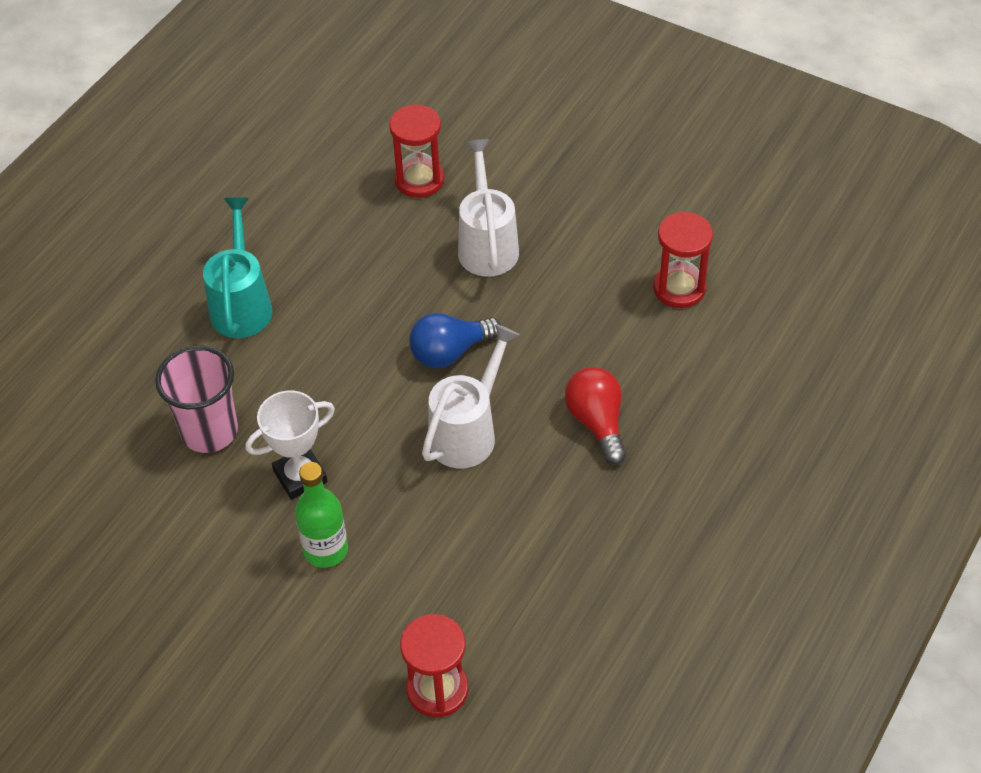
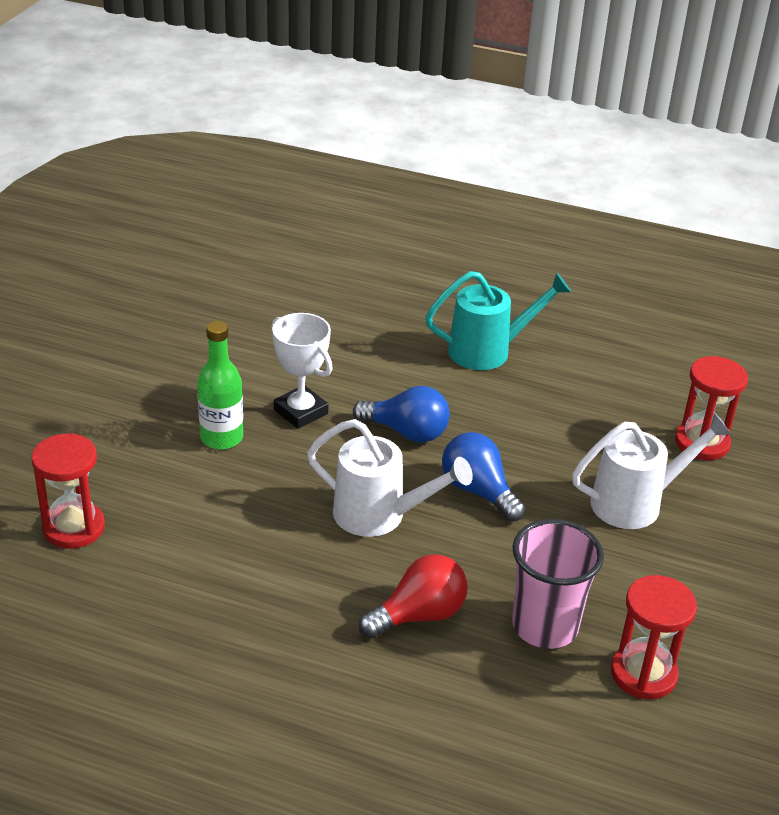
camera: 75 degrees right, 15 degrees down
pink cup [155,345,238,453] -> pink cup moved to [512,519,604,649]
none -> blue light bulb [353,386,450,442]

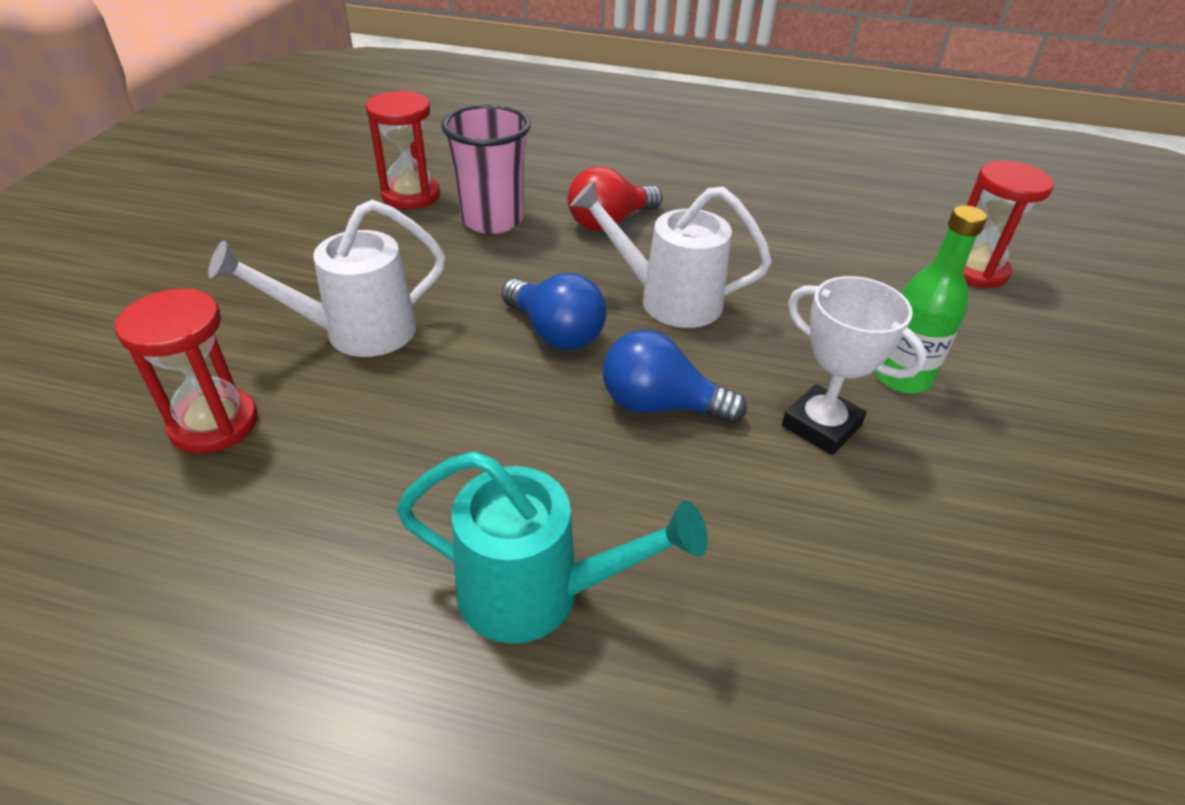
camera: 175 degrees right, 5 degrees up
turquoise watering can [425,271,571,370] -> turquoise watering can turned 150 degrees counterclockwise [396,451,708,644]

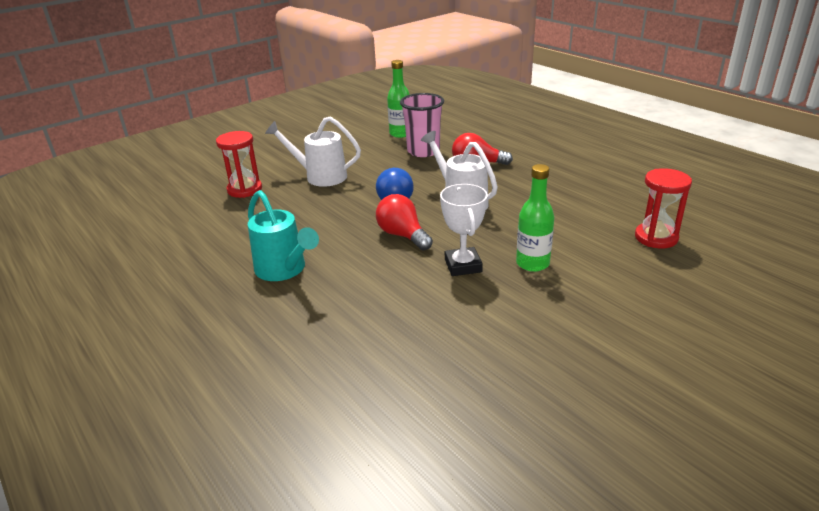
camera: 40 degrees right, 10 degrees down
red hourglass [366,91,440,209] -> green bottle [387,60,410,138]
blue light bulb [603,330,747,424] -> red light bulb [376,194,433,250]

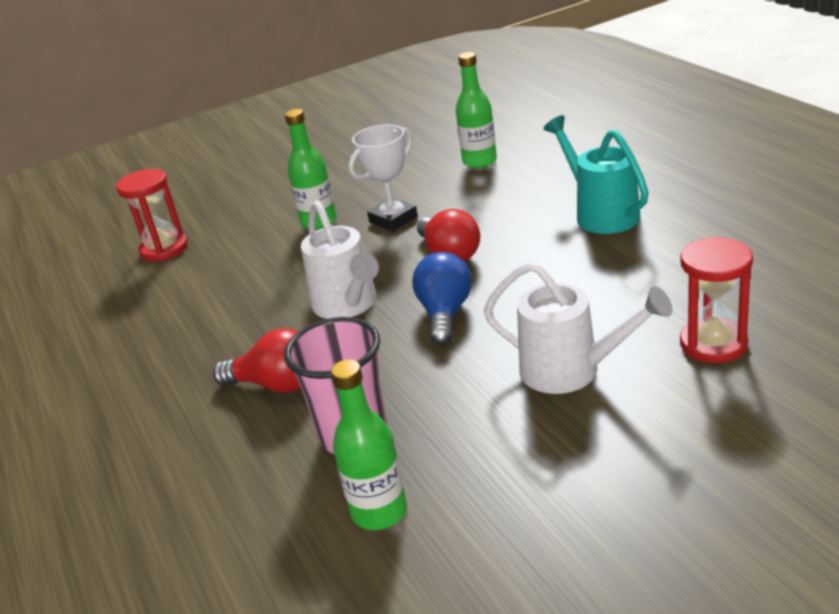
camera: 165 degrees left, 0 degrees up
white trophy [440,184,488,276] -> white trophy turned 45 degrees clockwise [349,124,418,231]
none -> green bottle [456,52,497,168]

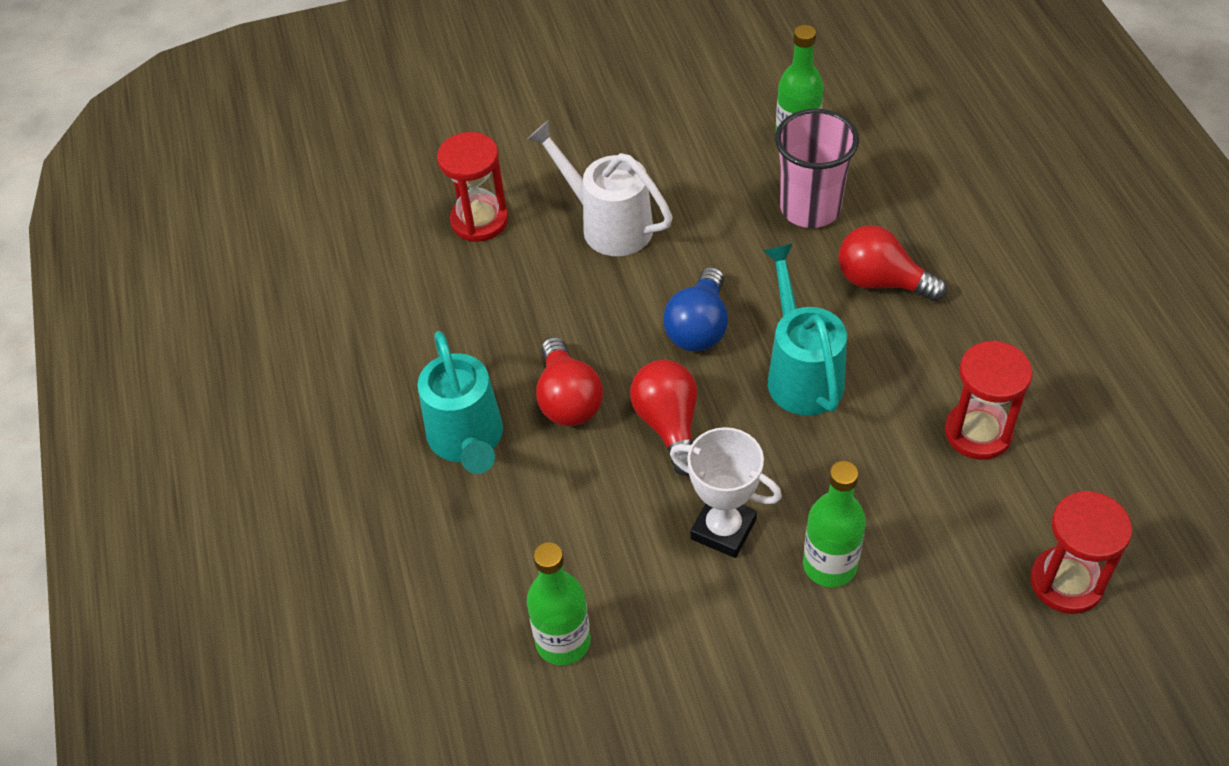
camera: 170 degrees left, 20 degrees up
white watering can [301,201,379,319] -> turquoise watering can [762,244,847,416]
white trophy [349,124,418,231] -> white trophy turned 60 degrees clockwise [670,427,782,558]
none -> red light bulb [536,337,603,426]
none -> red hourglass [945,341,1033,460]

